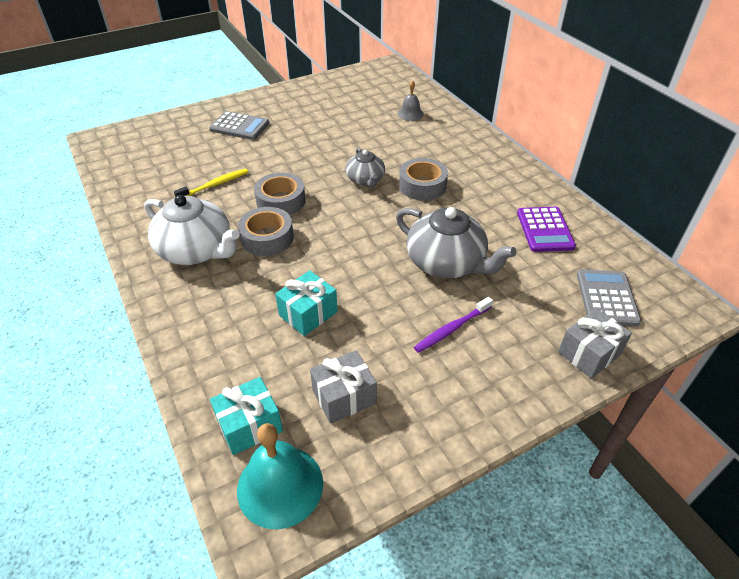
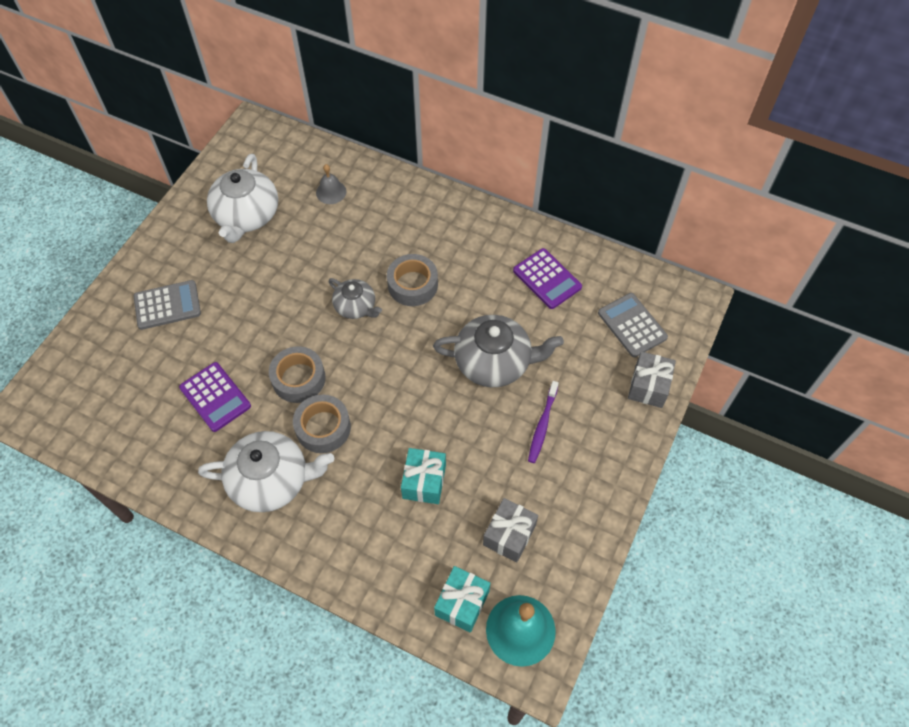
camera: 35 degrees left, 15 degrees up
yellow toothbrush [174,169,248,197] -> purple calculator [179,362,251,432]
none -> white teapot [207,154,278,243]

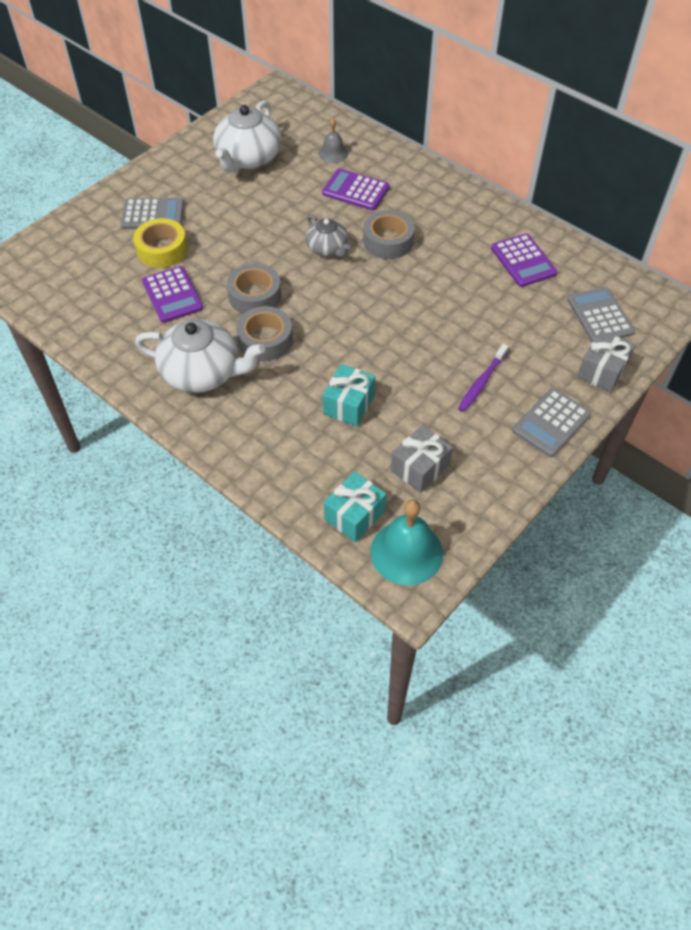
camera: 15 degrees right, 5 degrees down
grey teapot [433,315,564,387] -> none
none -> yellow tape [133,218,188,268]
none -> purple calculator [322,169,390,210]
none -> grey calculator [512,388,591,457]

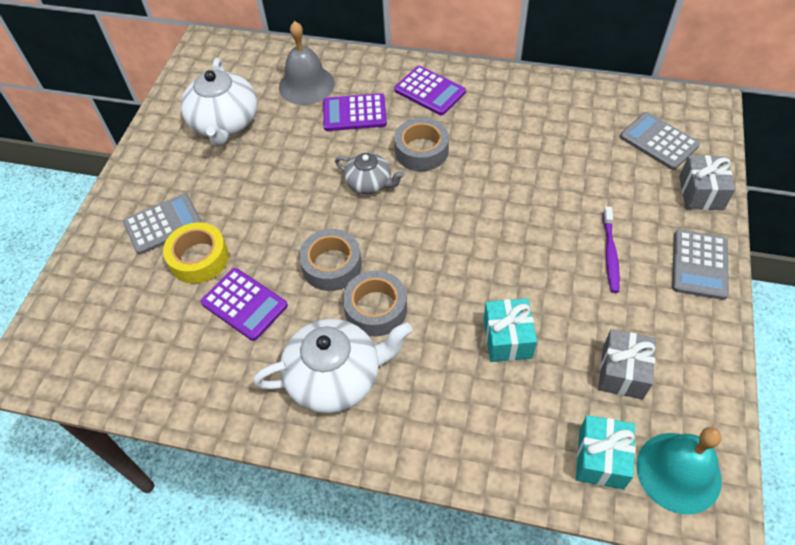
camera: 25 degrees left, 0 degrees up
grey bell [319,118,348,163] -> grey bell [279,21,335,105], size x1.75
purple calculator [491,233,558,287] -> purple calculator moved to [394,66,466,115]

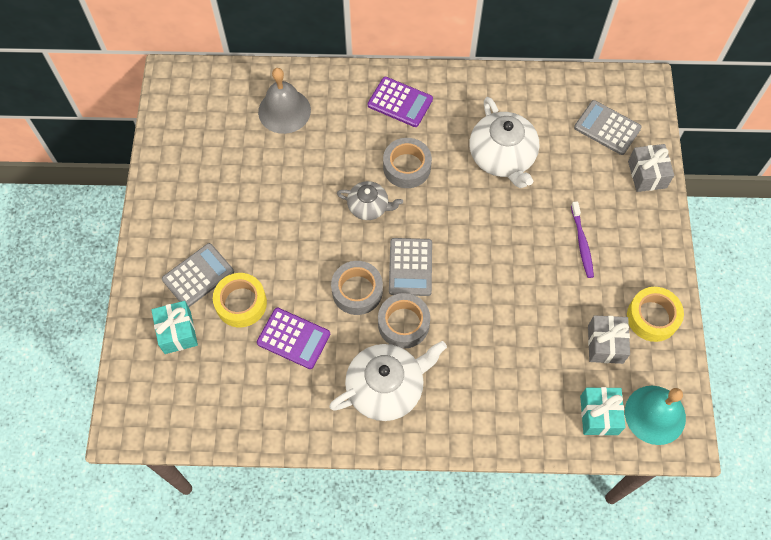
camera: 15 degrees left, 10 degrees up
white teapot [181,58,258,147] -> white teapot moved to [469,97,539,188]
purple calculator [323,93,387,131] -> none
turquoise gift [484,298,537,362] -> turquoise gift moved to [151,301,198,354]
grey calculator [672,230,729,300] -> grey calculator moved to [389,238,432,296]
none -> yellow tape [627,287,684,342]

